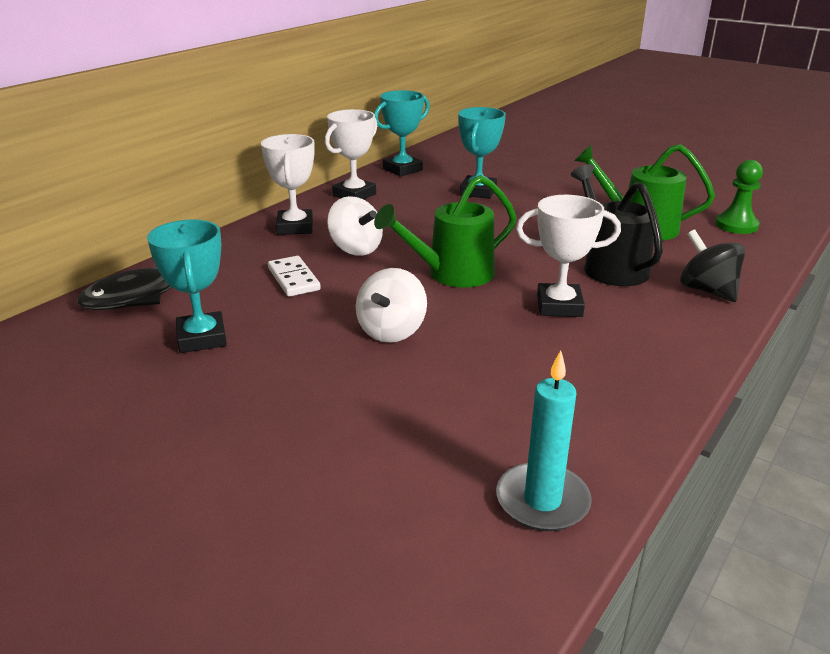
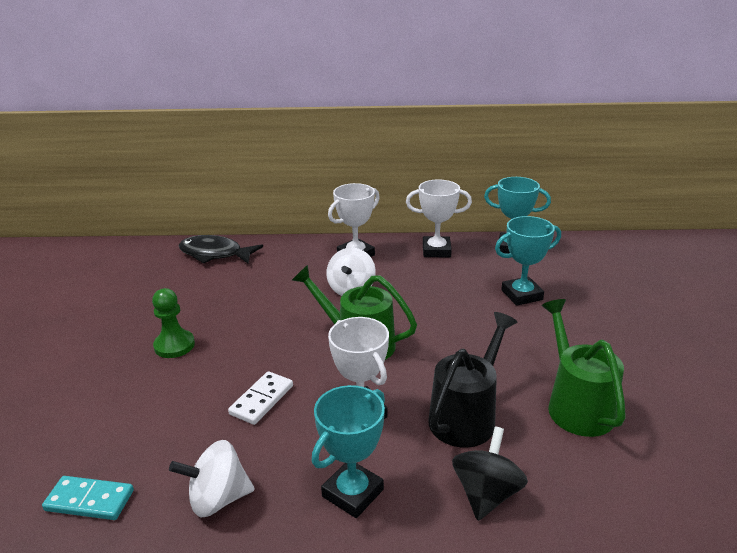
camera: 55 degrees right, 0 degrees up
turquoise trophy [147,219,227,353] -> turquoise trophy moved to [312,385,385,518]
white domino [268,256,321,297] -> white domino moved to [228,371,293,425]
white spinning top [356,268,427,343] -> white spinning top moved to [169,440,255,518]
turquoise candle [496,350,592,531] -> turquoise domino [42,476,134,520]
green pawn [715,160,763,234] -> green pawn moved to [152,288,195,358]

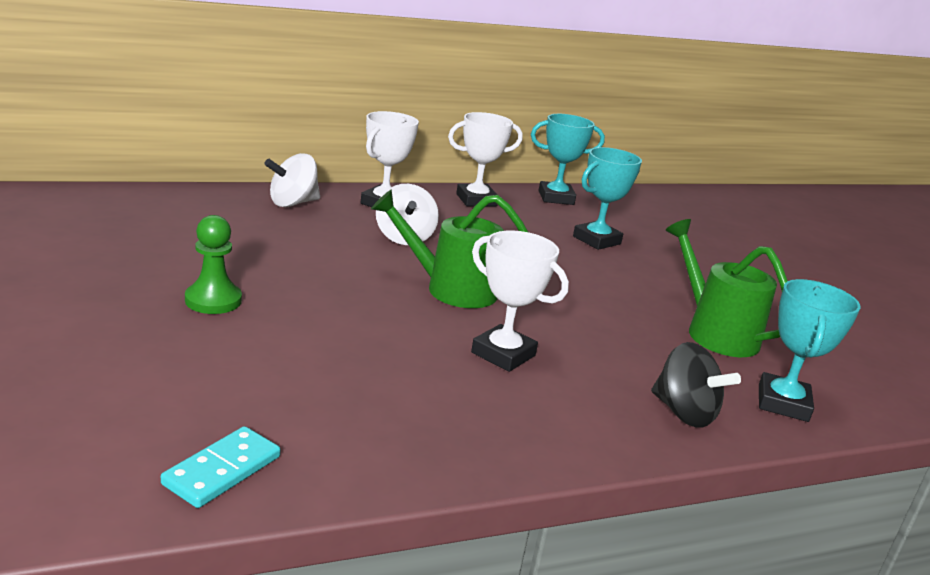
camera: 25 degrees left, 5 degrees down
turquoise domino [42,476,134,520] -> turquoise domino turned 45 degrees counterclockwise [161,426,280,508]
white spinning top [169,440,255,518] -> white spinning top moved to [264,153,320,207]
black fish [179,235,263,264] -> none
white domino [228,371,293,425] -> none
turquoise trophy [312,385,385,518] -> turquoise trophy moved to [759,279,861,422]
black watering can [428,312,517,448] -> none
black spinning top [452,426,528,521] -> black spinning top turned 135 degrees clockwise [651,342,741,428]

